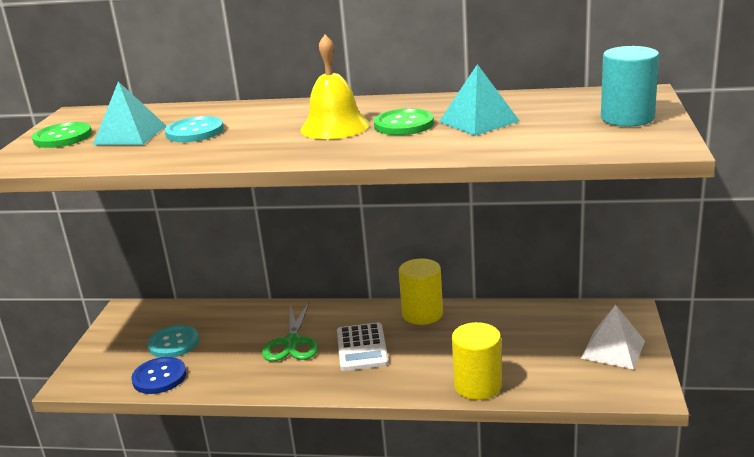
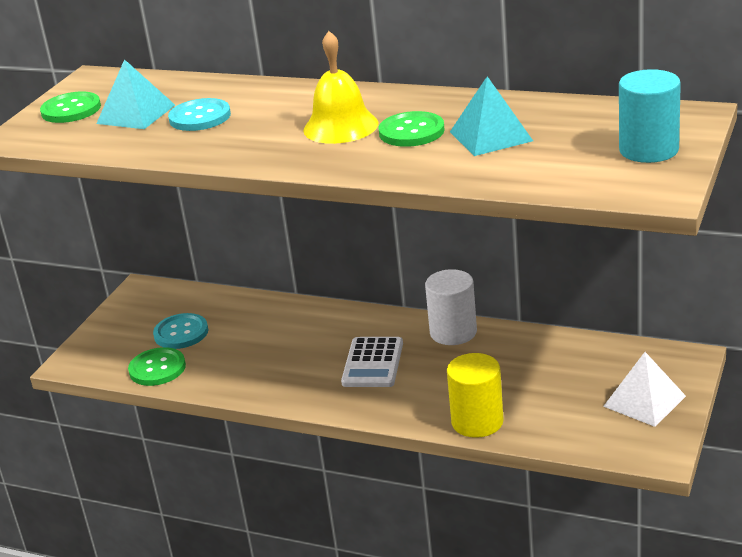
camera: 15 degrees right, 5 degrees up
blue button [131,357,187,394] -> green button [128,347,186,386]
green scissors [262,301,318,361] -> none
yellow cylinder [399,258,443,325] -> white cylinder [425,269,477,345]

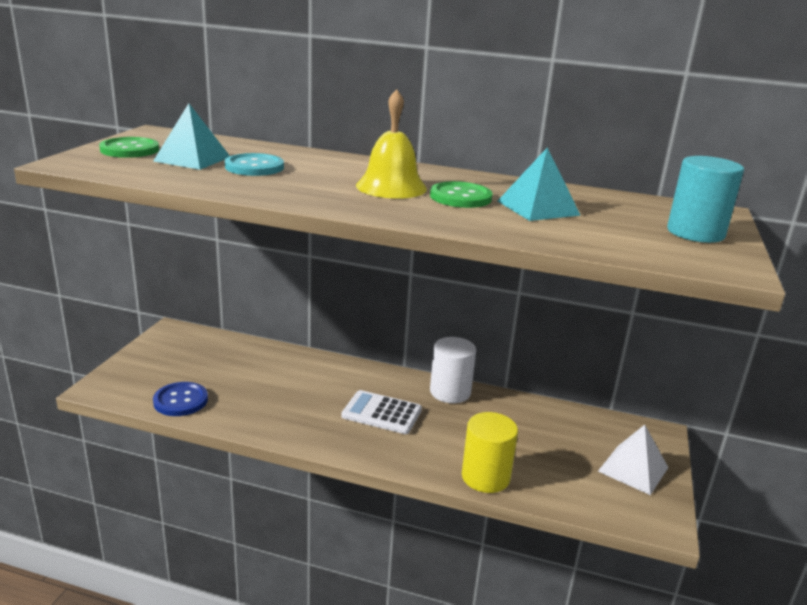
camera: 10 degrees left, 5 degrees down
green button [128,347,186,386] -> blue button [153,382,208,416]
turquoise button [153,313,208,349] -> none
white calculator [341,337,403,387] -> white calculator turned 105 degrees clockwise [341,390,422,434]

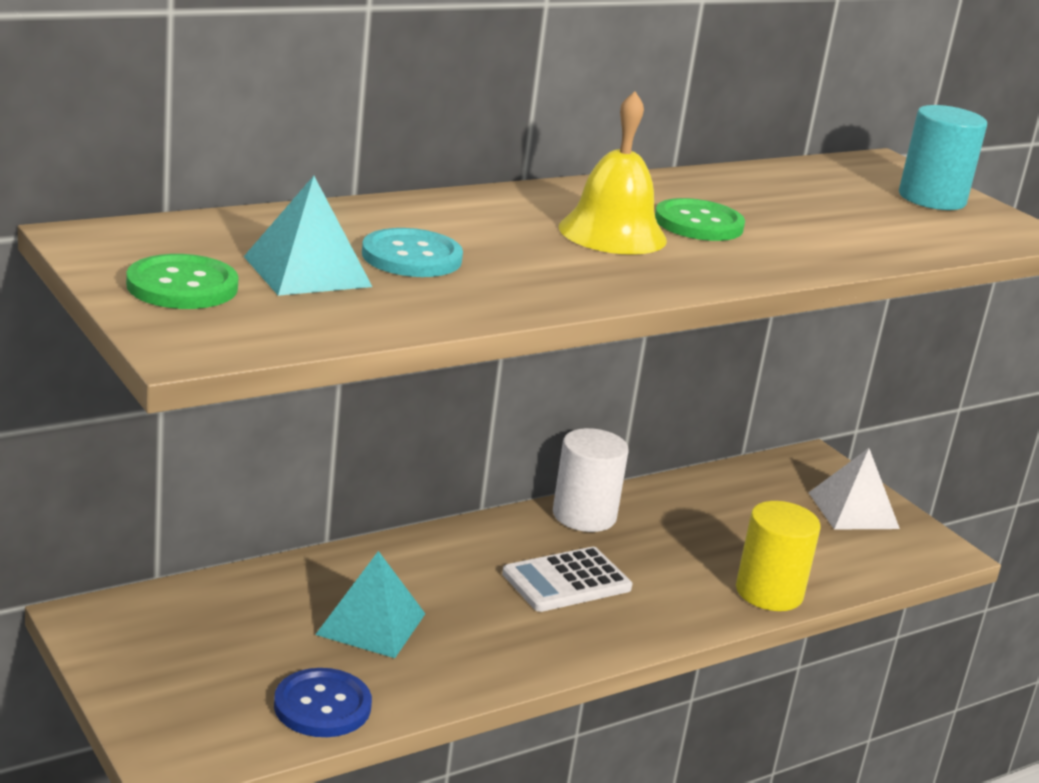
camera: 50 degrees left, 0 degrees up
turquoise pyramid [498,148,581,221] -> turquoise pyramid moved to [315,551,425,658]

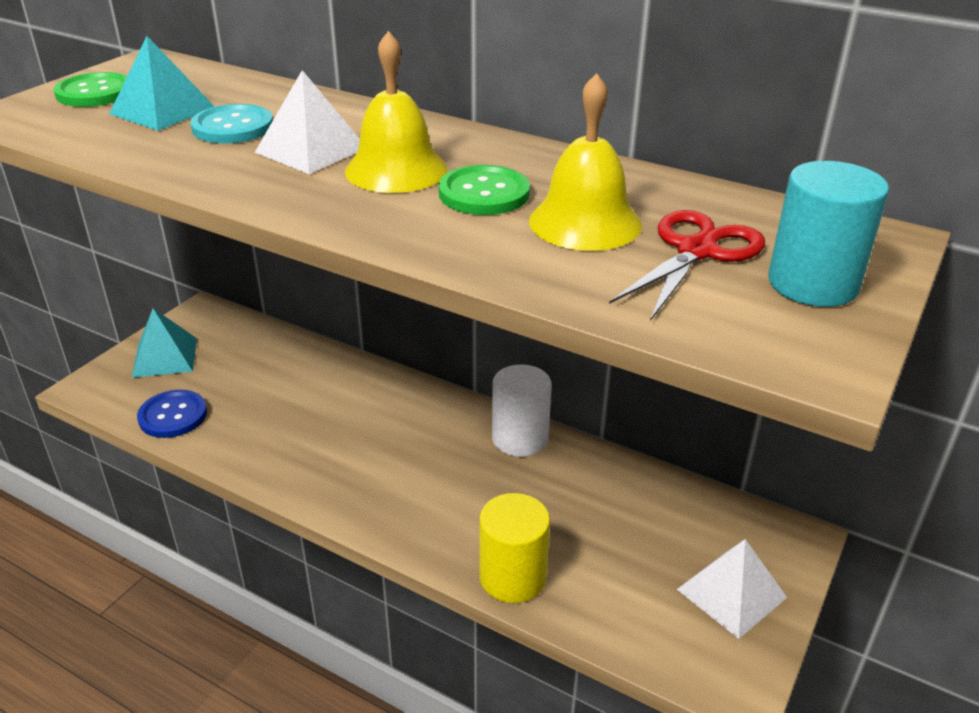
camera: 65 degrees right, 10 degrees up
turquoise pyramid [315,551,425,658] -> turquoise pyramid moved to [132,308,197,378]
white calculator [502,547,632,612] -> none
none -> white pyramid [255,70,360,174]
none -> yellow bell [529,73,642,251]
none -> red scissors [609,210,765,321]

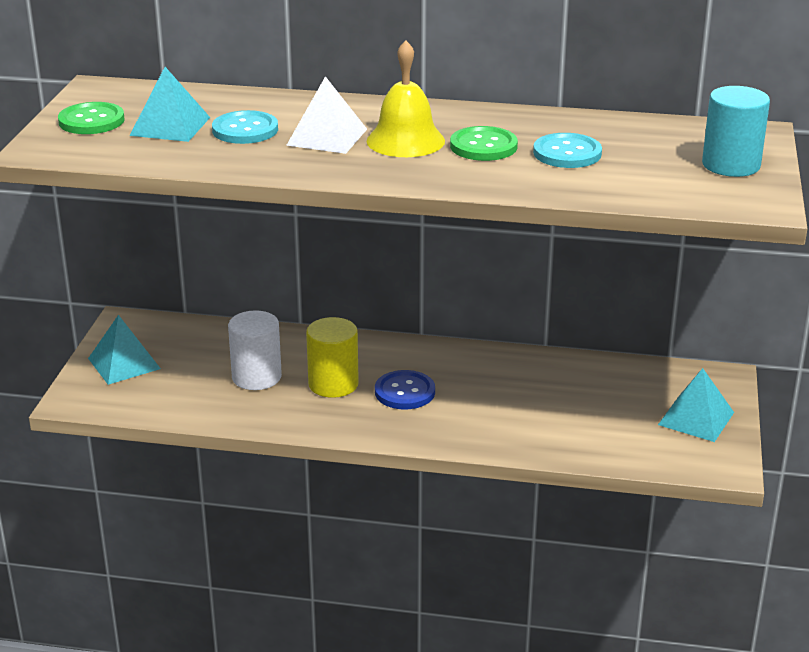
camera: 20 degrees left, 5 degrees down
blue button [137,390,207,438] -> blue button moved to [375,370,435,409]
yellow cylinder [479,493,550,603] -> yellow cylinder moved to [306,317,359,398]
white cylinder [492,365,552,457] -> white cylinder moved to [228,311,282,390]
yellow bell [529,73,642,251] -> turquoise button [533,133,602,168]
red scissors [609,210,765,321] -> none
white pyramid [677,539,787,639] -> turquoise pyramid [658,368,734,442]

